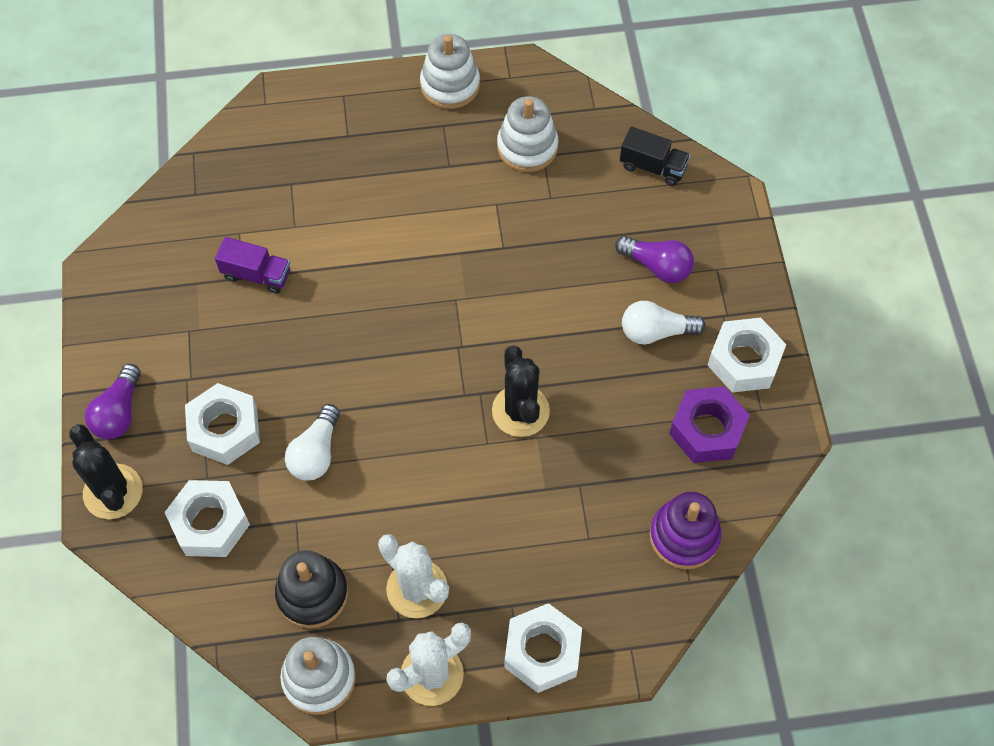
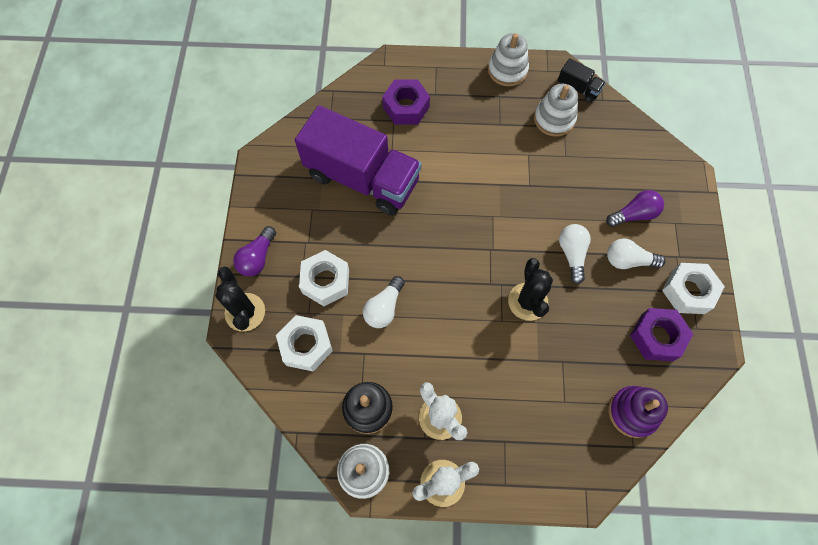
camera: 10 degrees right, 5 degrees up
purple truck [215,237,290,294] -> purple truck [295,105,422,216], size x2.44
white nut [504,603,582,693] -> none
purple light bulb [615,236,694,283] -> purple light bulb turned 60 degrees counterclockwise [606,190,664,227]
black truck [620,127,690,186] -> black truck moved to [557,58,606,103]
none -> purple nut [382,79,430,125]
none -> white light bulb [559,224,591,284]

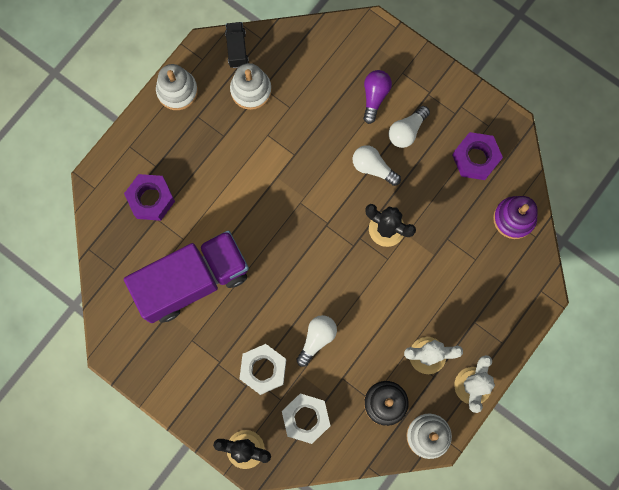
camera: 55 degrees left, 10 degrees up
purple light bulb [233,226,276,276] -> none
white light bulb [363,276,405,328] -> white light bulb turned 120 degrees counterclockwise [296,315,337,367]
black truck [557,58,606,103] -> black truck turned 75 degrees counterclockwise [225,22,249,68]
white nut [662,263,725,314] -> none

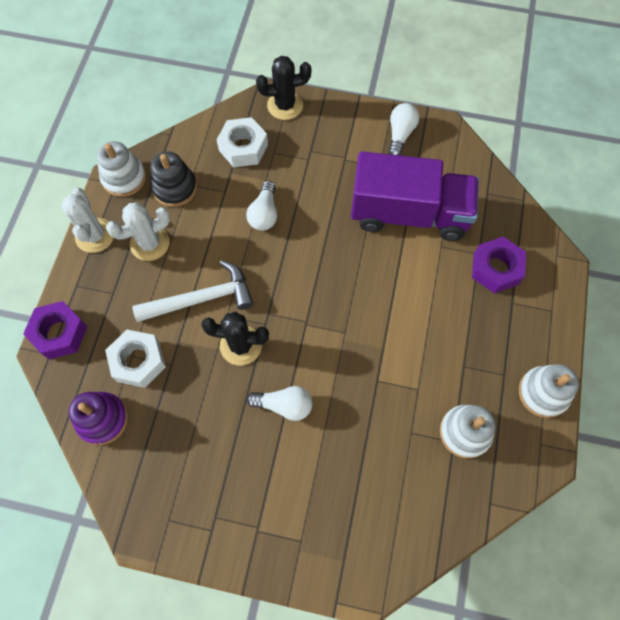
camera: 155 degrees right, 10 degrees down
purple truck [124,230,249,323] -> purple truck turned 120 degrees counterclockwise [351,151,479,241]
black truck [225,22,249,68] -> none
white nut [239,344,286,395] -> white nut moved to [105,330,166,388]
purple light bulb [363,70,392,124] -> none
white light bulb [389,106,430,148] -> white light bulb moved to [388,103,419,155]
purple nut [452,132,503,180] -> purple nut moved to [23,301,88,359]
none -> white hammer [133,260,254,322]

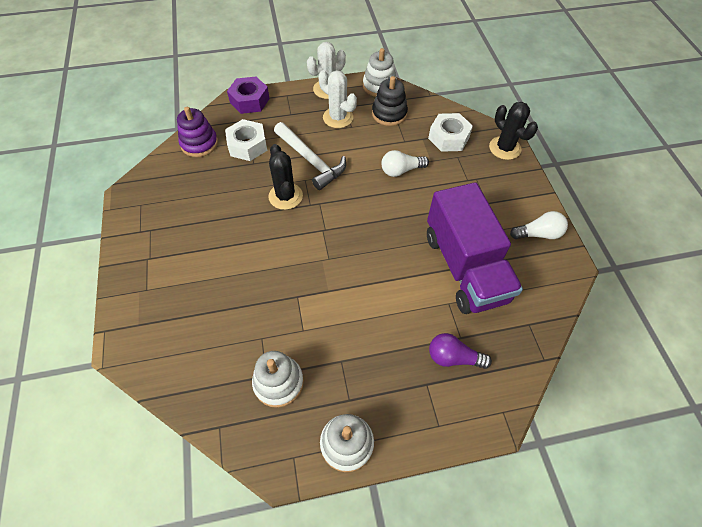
camera: 65 degrees right, 10 degrees down
white light bulb [247,386,312,421] -> none
purple nut [472,237,526,293] -> purple light bulb [429,333,492,369]

